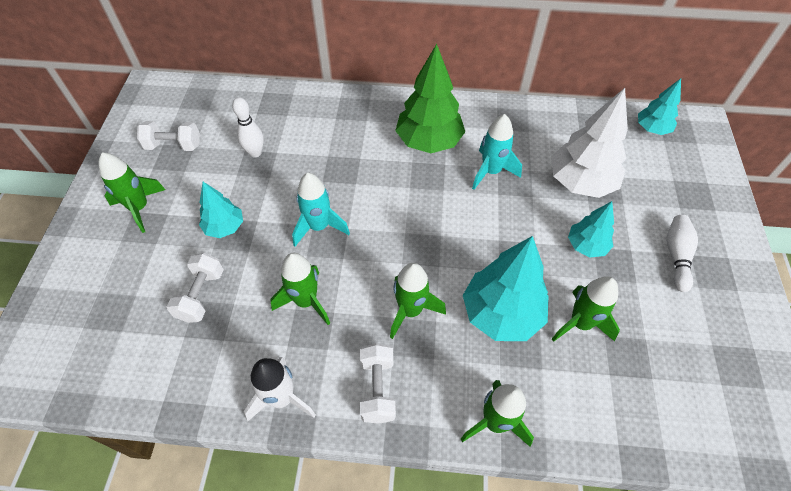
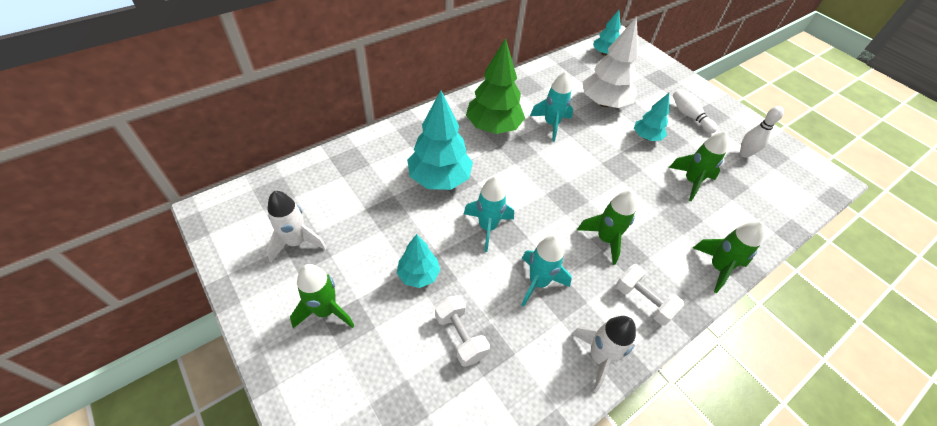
camera: 45 degrees left, 5 degrees down
white dumbbell [137,121,200,151] -> white rocket [266,191,327,262]
white bowling pin [232,97,264,158] -> white bowling pin moved to [740,106,784,158]
green rocket [270,253,330,325] -> turquoise rocket [522,235,572,307]
turquoise tree [463,236,548,341] -> turquoise tree moved to [407,90,473,190]

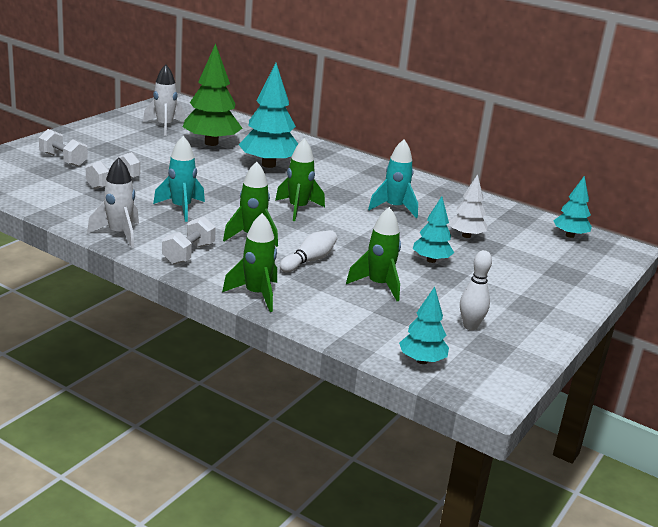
camera: 70 degrees right, 25 degrees down
green rocket [290,264,355,328] -> green rocket moved to [275,138,325,221]
turquoise tree [397,234,440,288] -> turquoise tree moved to [399,287,449,364]
turquoise rocket [464,176,514,252] -> none
green tree [466,38,525,134] -> green tree moved to [183,43,242,146]
white tree [582,17,639,108] -> white tree [449,174,488,238], size x0.57
white bowling pin [673,89,717,133] -> white bowling pin moved to [280,230,337,273]
none -> white dumbbell [39,129,88,167]

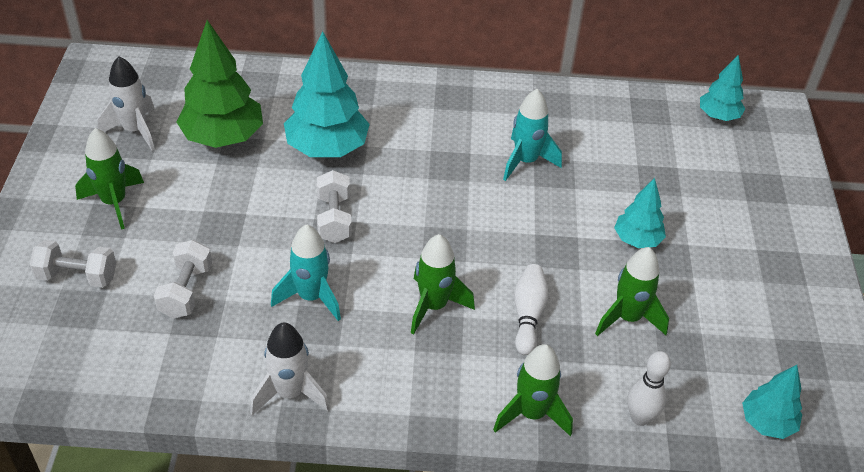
camera: 30 degrees left, 20 degrees up
white dumbbell [162,217,216,264] -> white dumbbell moved to [317,170,352,243]
green rocket [275,138,325,221] -> green rocket moved to [75,128,144,229]
white tree [449,174,488,238] -> none
white bowling pin [460,250,492,330] -> white bowling pin moved to [627,351,671,426]

